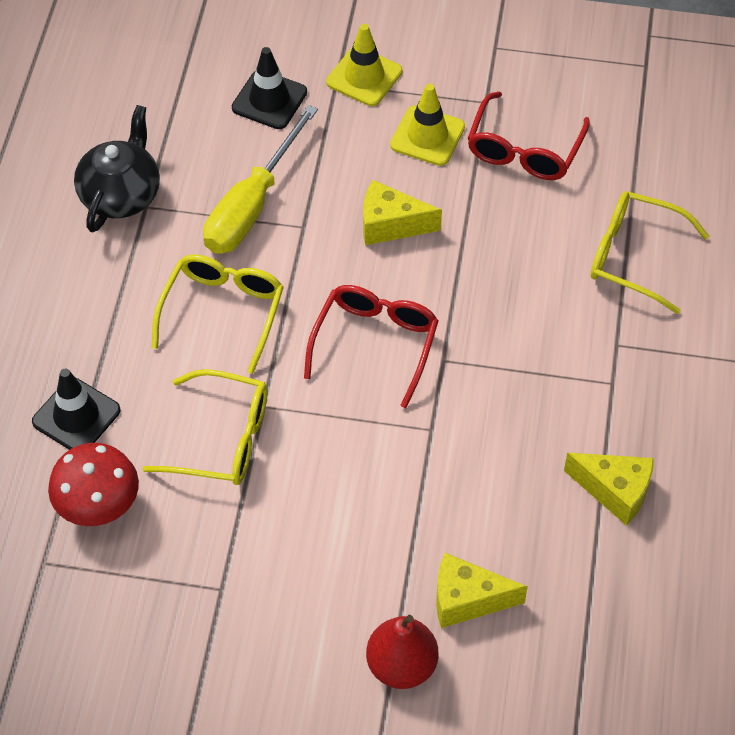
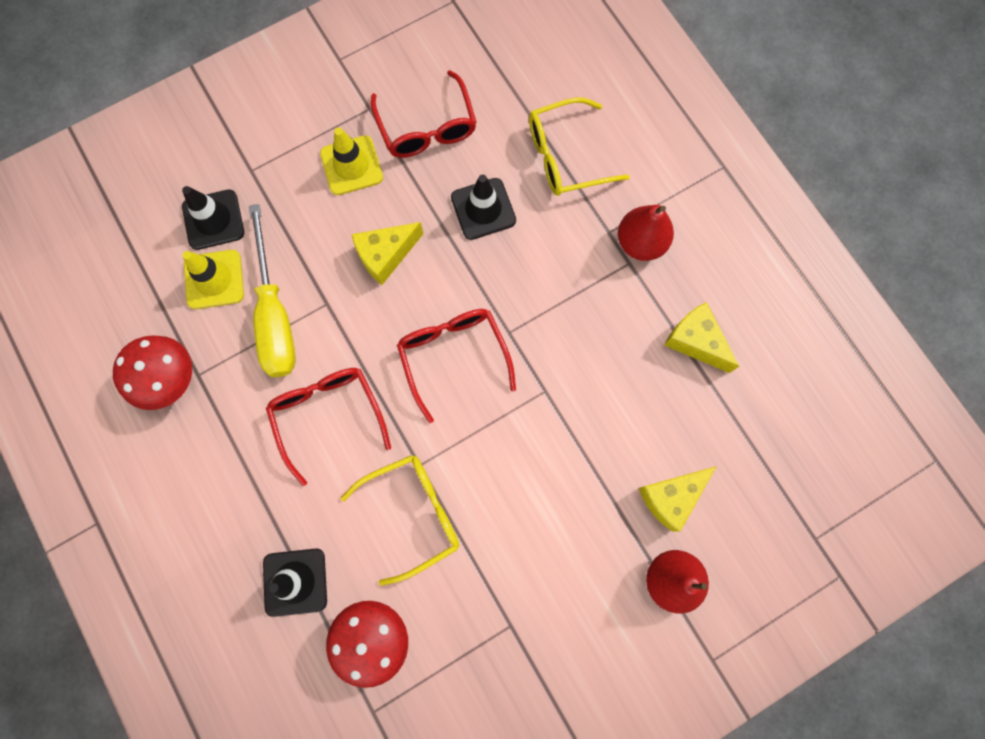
camera: 40 degrees left, 20 degrees up
black teapot [74,105,160,233] -> red mushroom [113,336,192,410]
yellow glasses [152,254,284,374] -> red glasses [266,368,391,486]
yellow traffic cone [326,24,402,106] -> yellow traffic cone moved to [182,250,244,309]
yellow cheese [564,453,654,526] -> yellow cheese turned 120 degrees counterclockwise [664,302,740,373]
none -> black traffic cone [451,174,516,240]
none -> red pear [618,205,674,261]

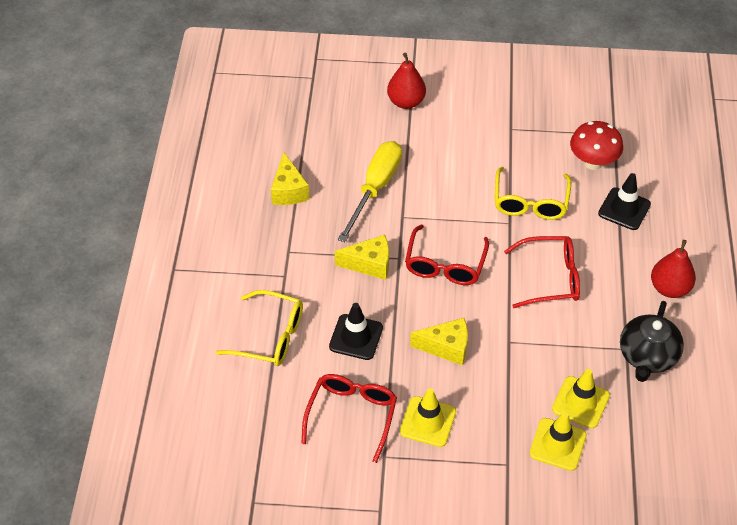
camera: 145 degrees left, 25 degrees down
red mushroom [113,336,192,410] -> black teapot [620,301,684,382]
black traffic cone [182,186,244,250] -> yellow traffic cone [530,412,587,471]
yellow screwdriver [249,204,296,377] -> yellow screwdriver moved to [338,141,402,242]
red glasses [266,368,391,486] -> red glasses turned 105 degrees counterclockwise [504,236,580,308]
yellow glasses [340,455,459,586] -> yellow glasses turned 90 degrees counterclockwise [495,167,571,220]
red pear [618,205,674,261] -> red pear moved to [651,240,696,298]
yellow cheese [639,466,717,532] -> yellow cheese moved to [335,235,389,280]

